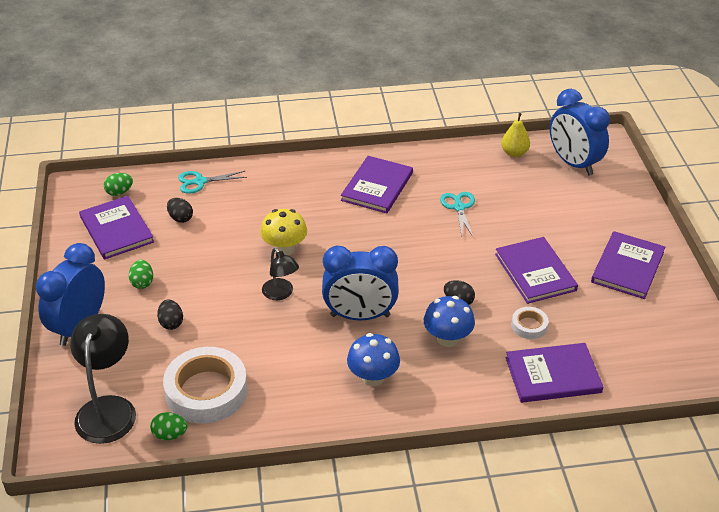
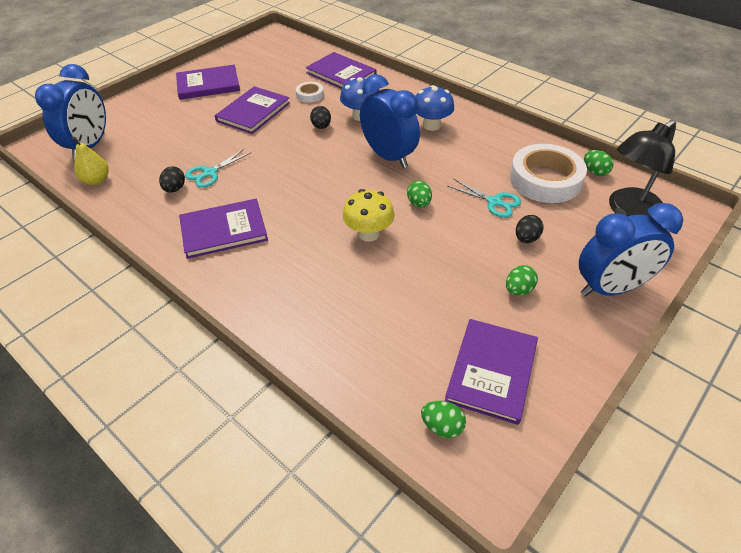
camera: 130 degrees left, 5 degrees up
black egg [167,198,193,223] -> black egg moved to [159,166,185,193]
turquoise scissors [178,171,247,194] -> turquoise scissors moved to [447,179,521,218]
black lamp [262,248,299,300] -> green egg [407,181,432,208]

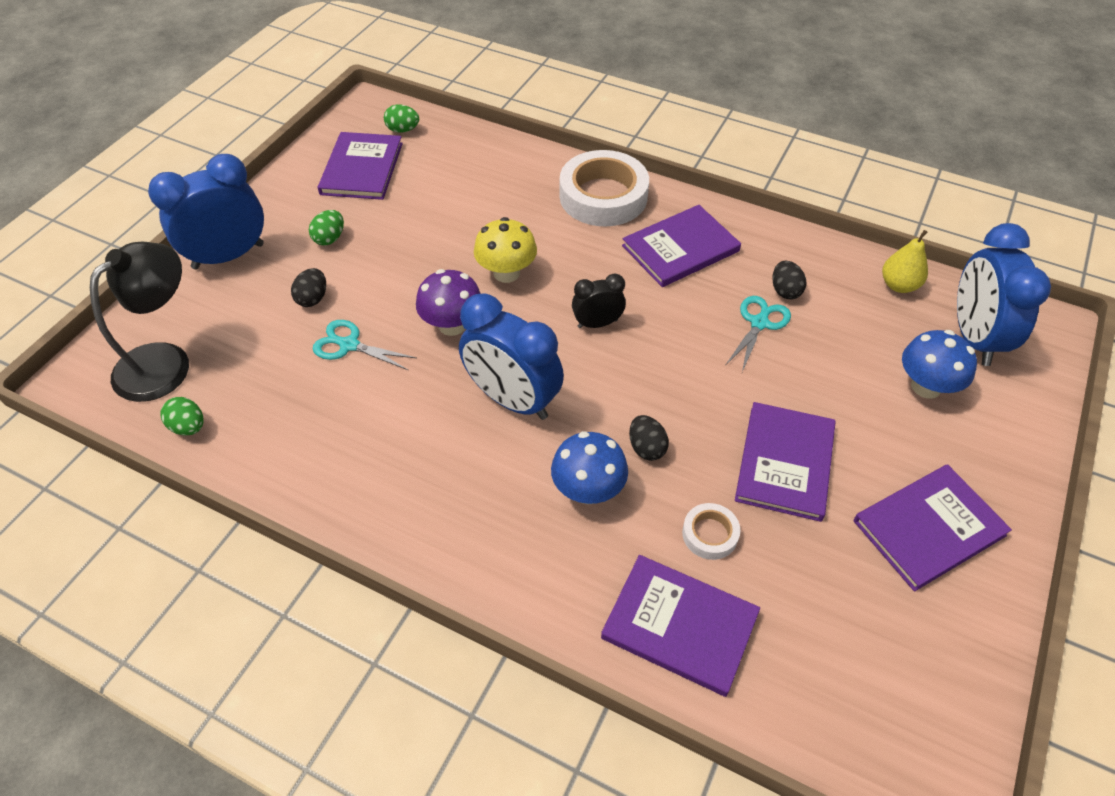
camera: 165 degrees right, 5 degrees up
green egg [407,181,432,208] -> purple mushroom [416,269,481,336]
blue mushroom [415,85,454,131] -> blue mushroom moved to [902,330,977,399]
white tape [510,144,587,203] -> white tape moved to [560,150,649,226]
none -> black clock [572,273,626,328]

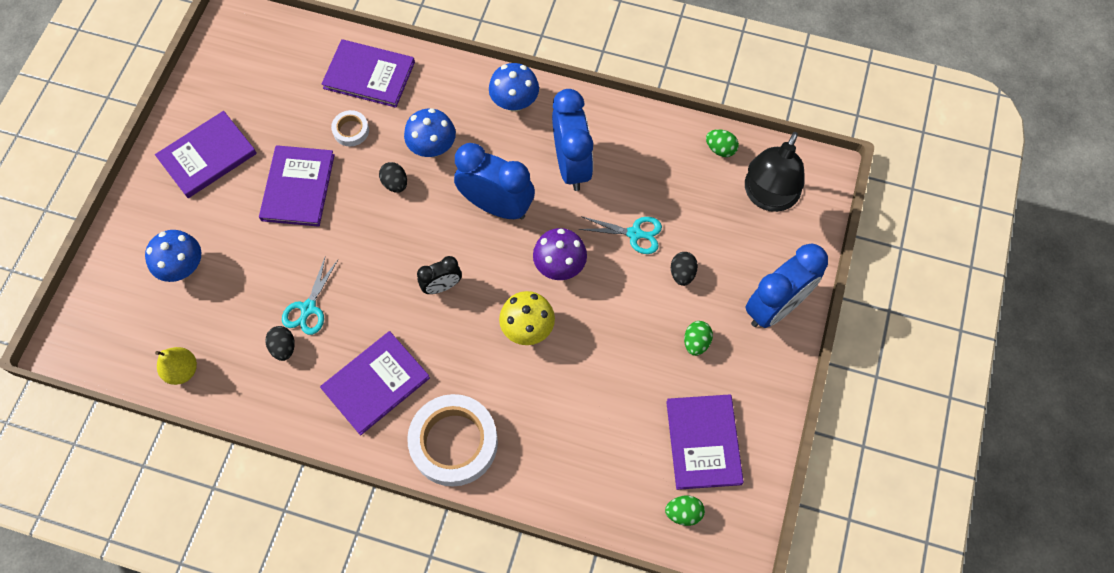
camera: 170 degrees right, 15 degrees up
blue clock [957,223,1051,366] -> blue clock moved to [552,89,593,191]
none -> blue mushroom [489,63,539,112]

